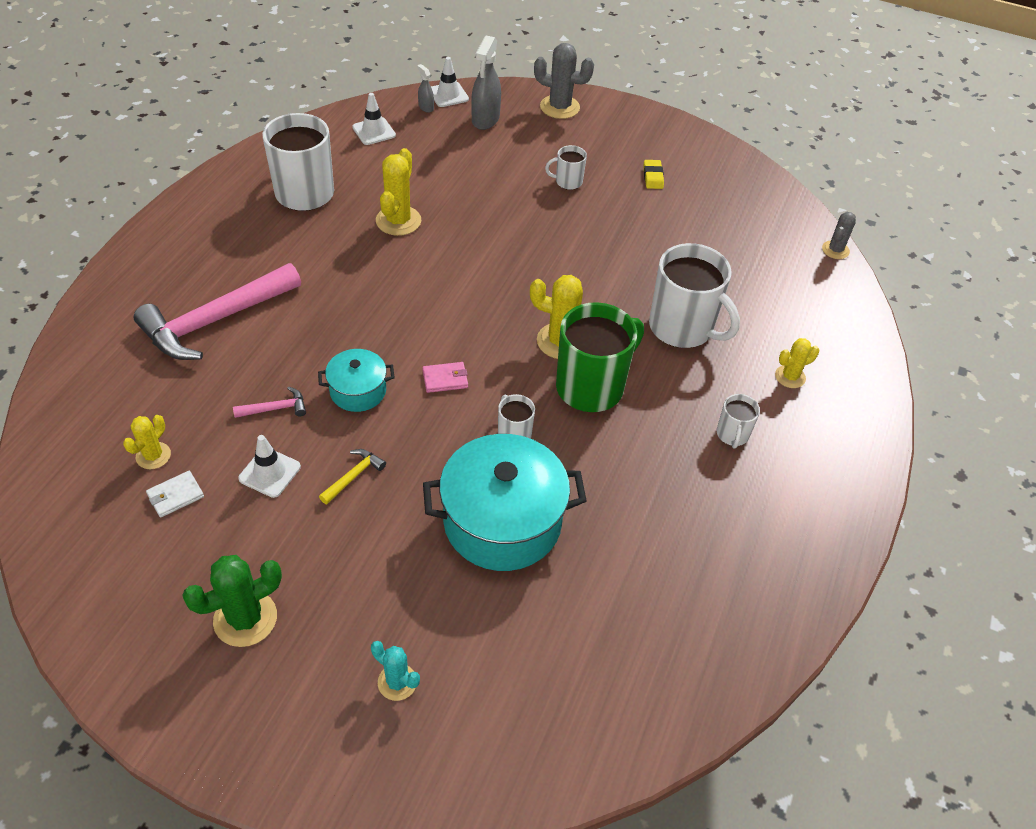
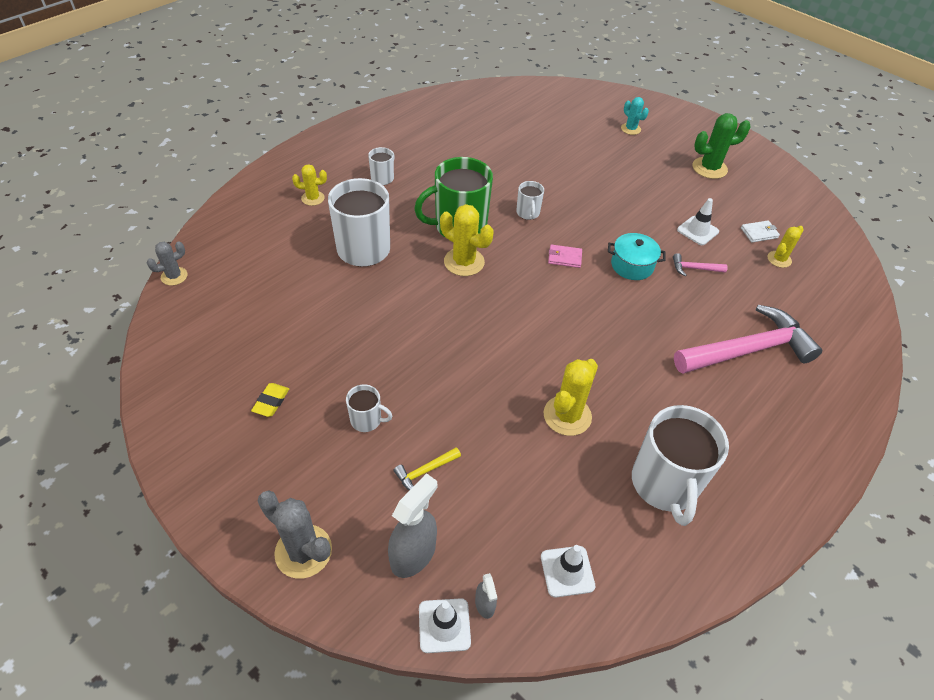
camera: 160 degrees left, 0 degrees up
yellow hammer [319,449,386,504] -> yellow hammer moved to [394,447,461,491]
turquoise pot [423,434,587,571] -> none

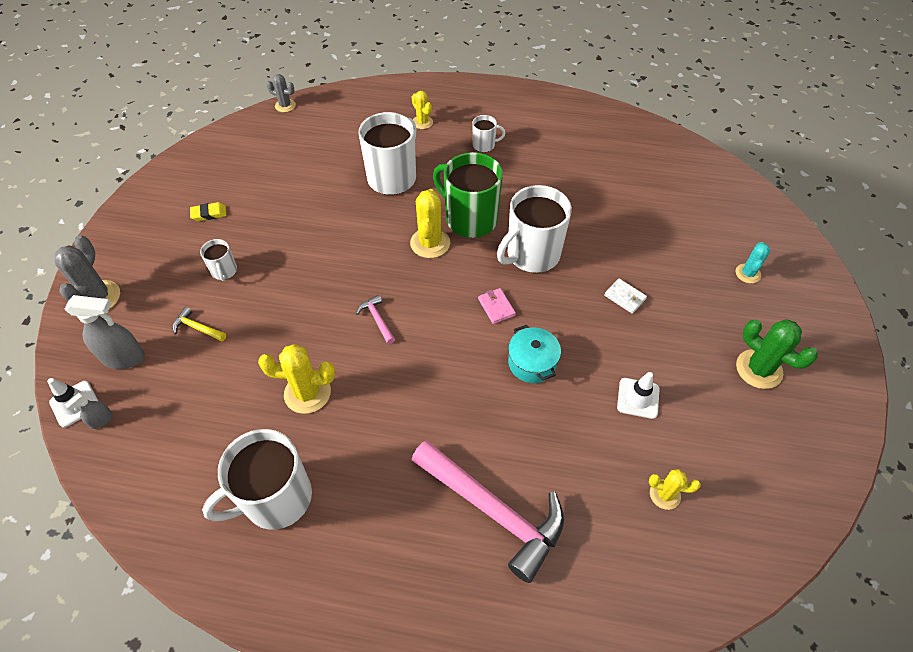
camera: 60 degrees right, 5 degrees up
white mug [516,181,544,220] -> white mug [497,185,572,273], size x2.10
white traffic cone [541,545,595,597] -> none
pink hammer [673,253,728,276] -> pink hammer moved to [356,295,395,344]
white wallet [741,221,780,242] -> white wallet moved to [604,278,647,314]

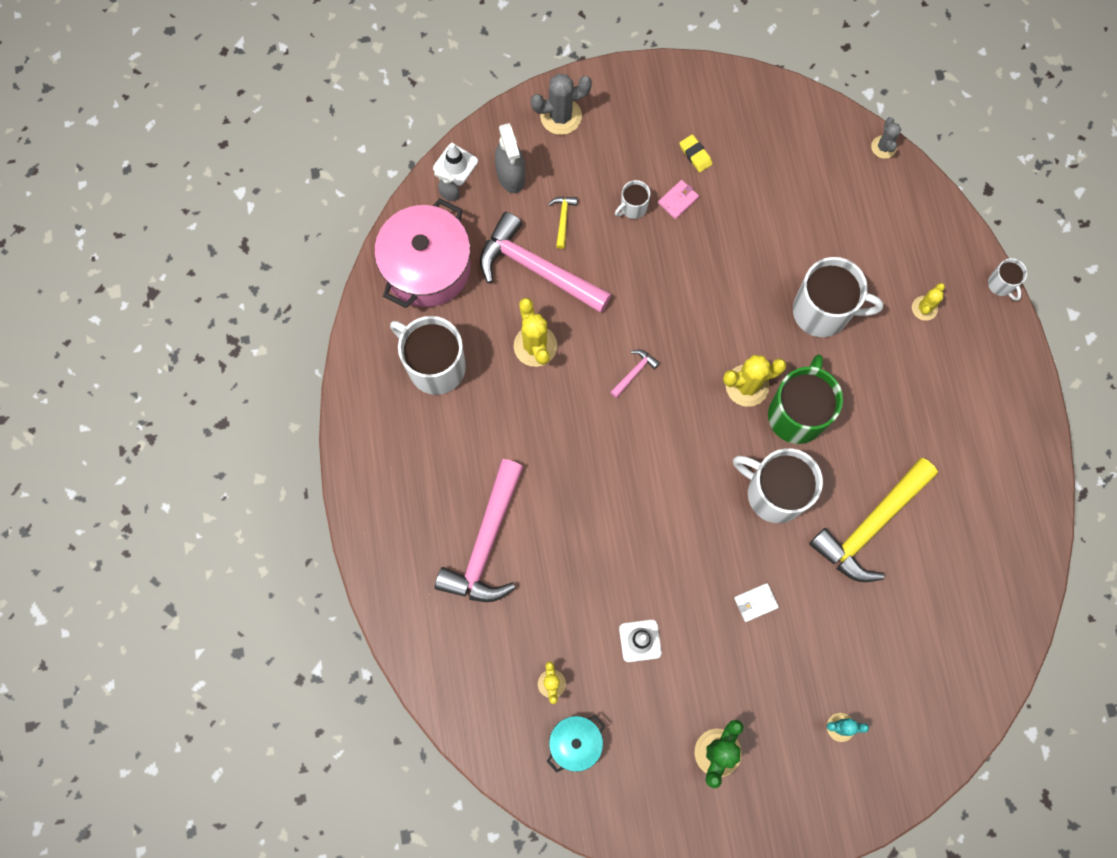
camera: 70 degrees right, 20 degrees up
white mug [472,115,505,152] -> white mug moved to [988,258,1027,301]
pink wallet [478,288,516,324] -> pink wallet moved to [658,180,699,219]
turquoise pot [508,325,561,383] -> turquoise pot moved to [547,715,605,773]
white wallet [604,278,647,314] -> white wallet turned 45 degrees clockwise [734,583,779,622]
none -> pink pot [374,198,471,308]
none -> pink hammer [480,212,612,313]
none -> yellow hammer [809,458,938,582]

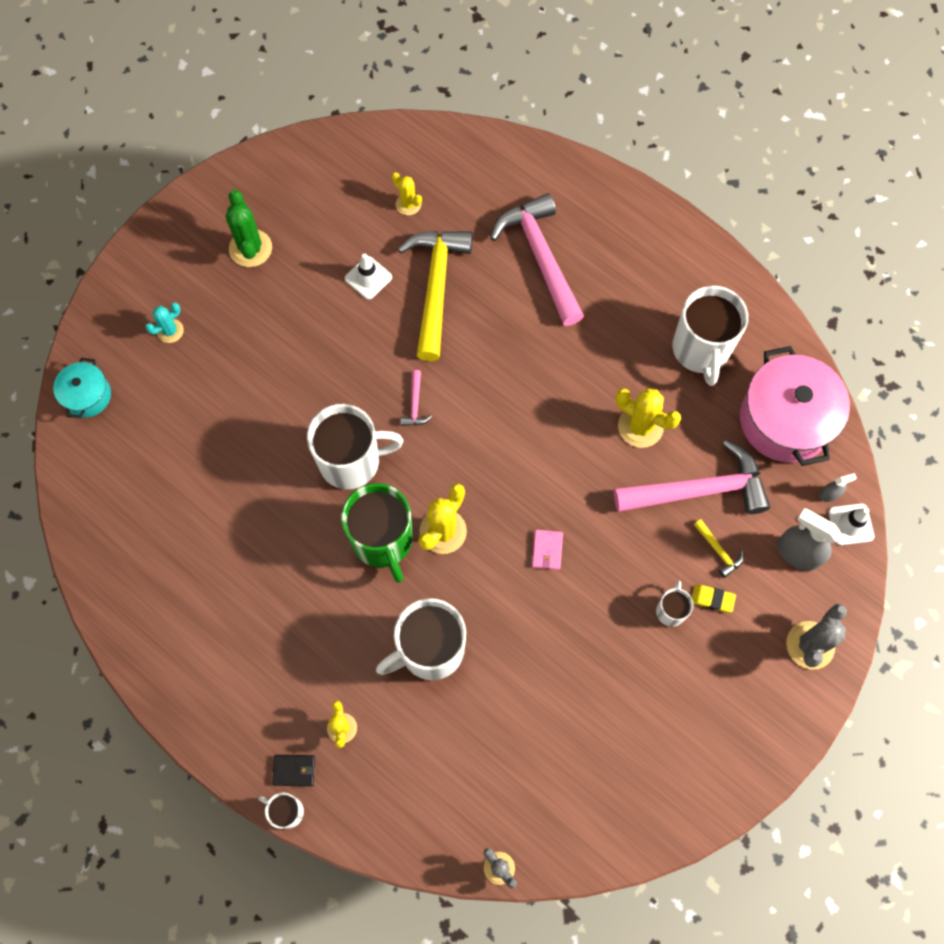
camera: 140 degrees right, 5 degrees down
white mug [390,316,466,395] -> white mug turned 90 degrees clockwise [672,286,748,386]
turquoise pot [547,715,605,773] -> turquoise pot moved to [53,358,111,418]
pink hammer [610,350,660,398] -> pink hammer moved to [401,370,432,426]
pink wallet [658,180,699,219] -> pink wallet moved to [532,530,563,570]
yellow eraser [680,135,712,172] -> yellow eraser moved to [692,585,736,612]
white wallet [734,583,779,622] -> none
yellow hammer [809,458,938,582] -> yellow hammer moved to [398,231,473,361]
none -> black wallet [272,755,315,786]

